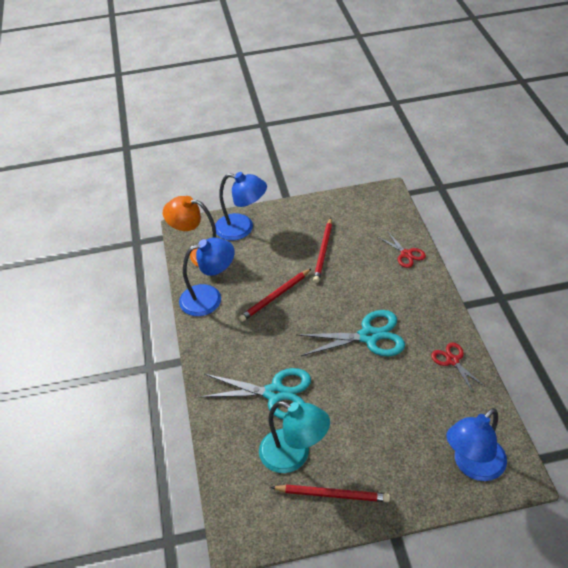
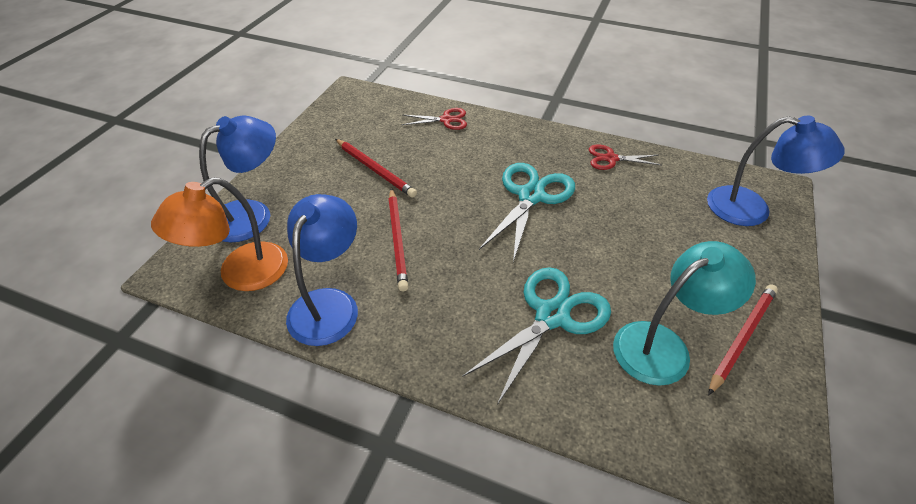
camera: 60 degrees left, 0 degrees up
blue lamp [446,408,507,481] -> blue lamp turned 60 degrees counterclockwise [707,116,844,226]

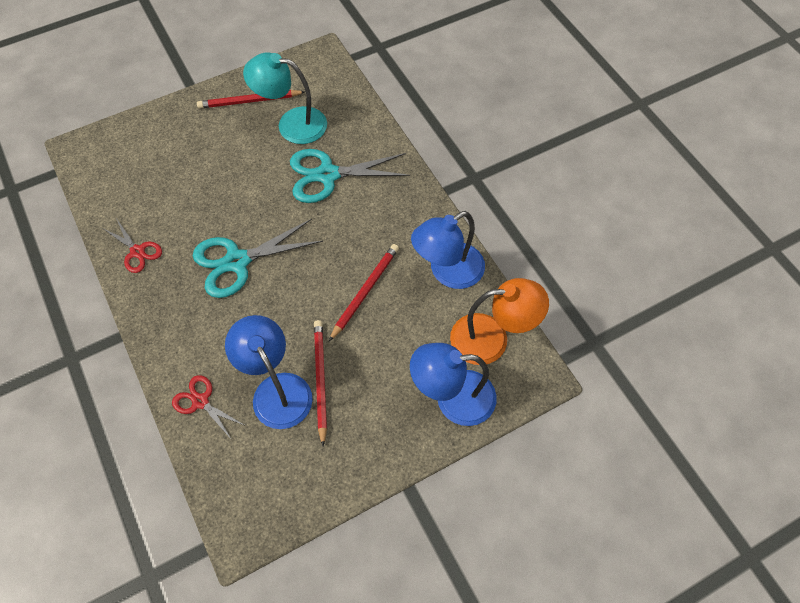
camera: 140 degrees left, 15 degrees up
blue lamp [707,116,844,226] -> blue lamp moved to [225,315,313,429]

